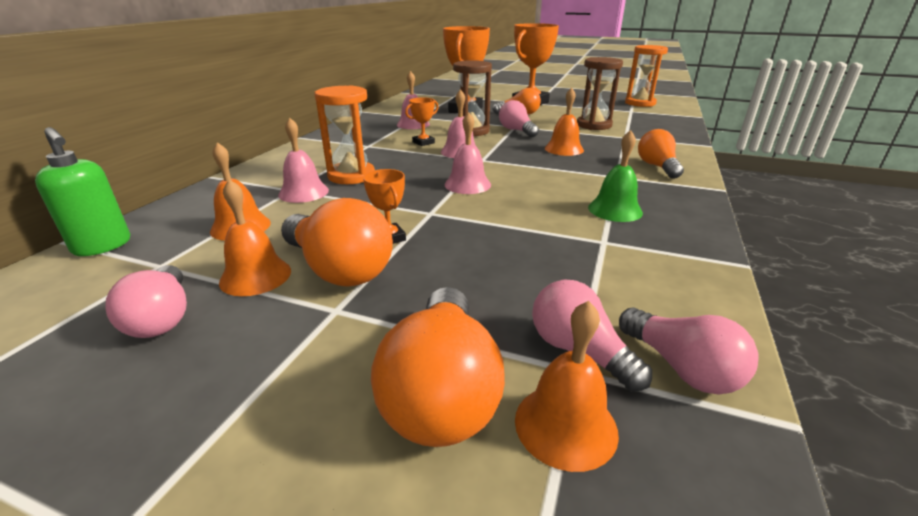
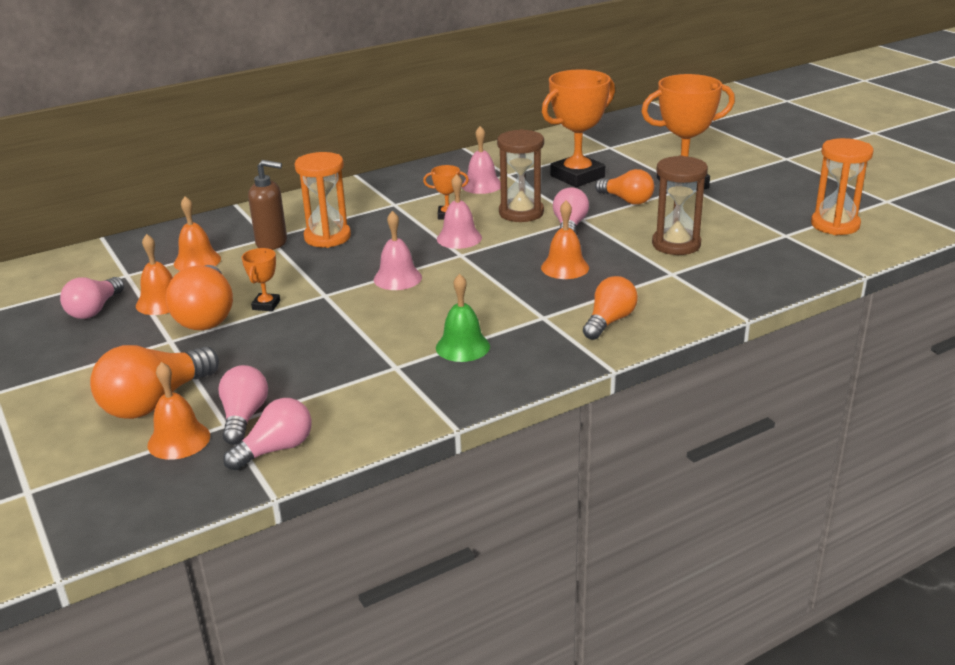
camera: 40 degrees right, 0 degrees up
green soap dispenser [35,127,130,256] -> none
pink bell [278,118,329,203] -> brown soap dispenser [248,160,287,250]
pink light bulb [619,308,759,395] -> pink light bulb turned 135 degrees counterclockwise [223,398,312,470]

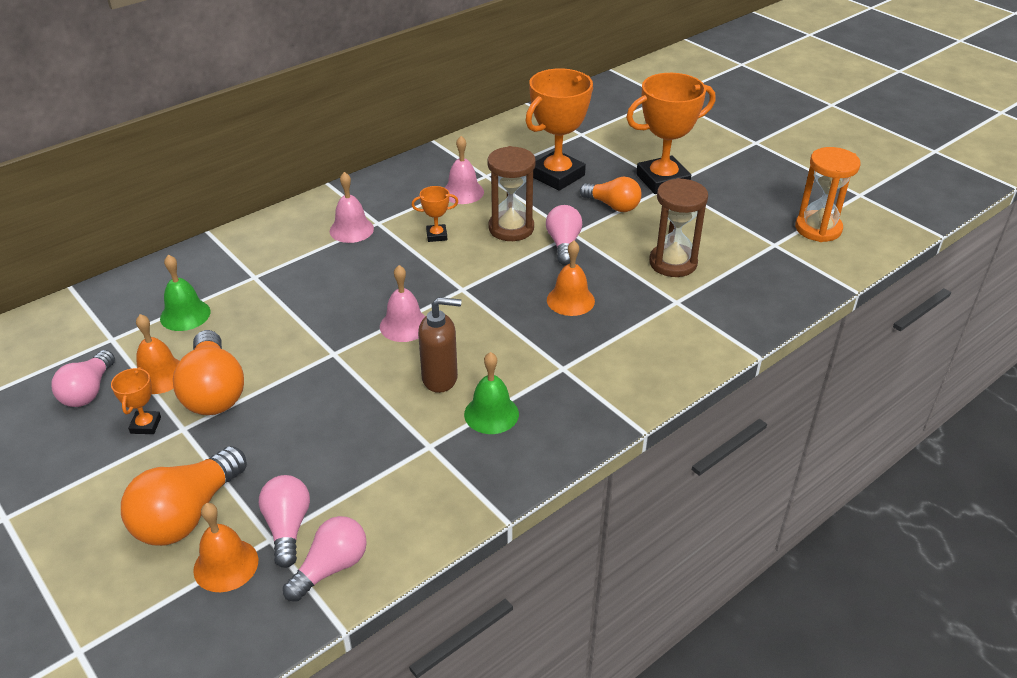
camera: 10 degrees left, 10 degrees up
orange bell [174,196,221,271] -> green bell [160,255,210,331]
orange trophy [242,248,280,311] -> orange trophy moved to [111,367,161,434]
brown soap dispenser [248,160,287,250] -> brown soap dispenser moved to [418,297,461,393]
orange hourglass [295,152,351,248] -> none
pink bell [437,174,482,249] -> pink bell moved to [330,172,374,243]
orange light bulb [583,276,638,340] -> none

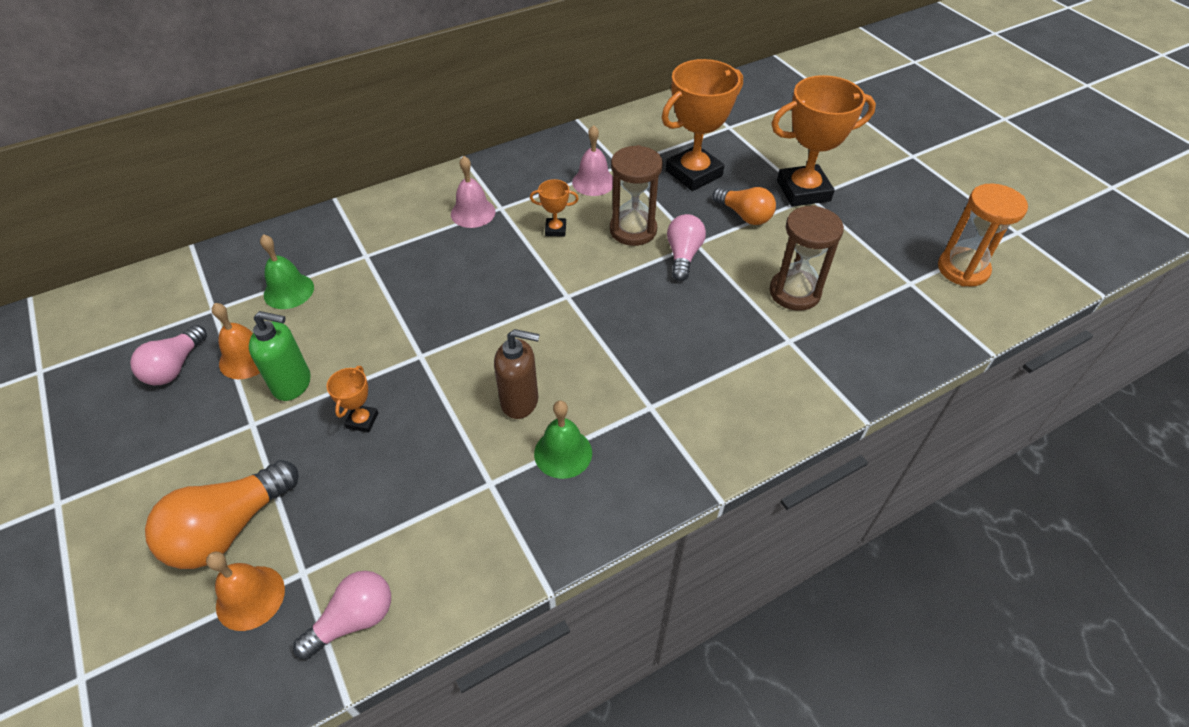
camera: 10 degrees right, 10 degrees up
orange trophy [111,367,161,434] -> orange trophy moved to [326,366,378,433]
orange light bulb [173,330,244,415] -> green soap dispenser [249,311,311,401]
pink light bulb [259,475,310,568] -> none
pink bell [380,265,426,342] -> none
orange bell [547,241,595,316] -> none

